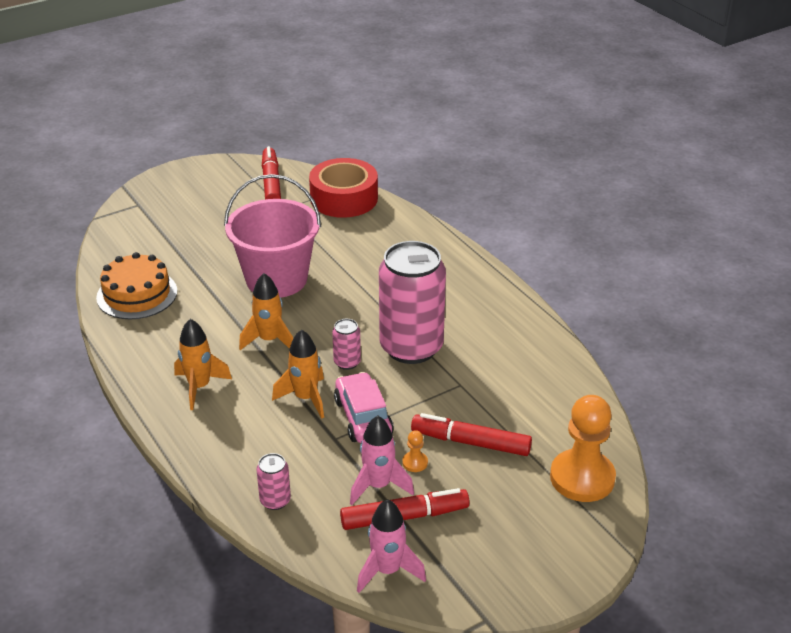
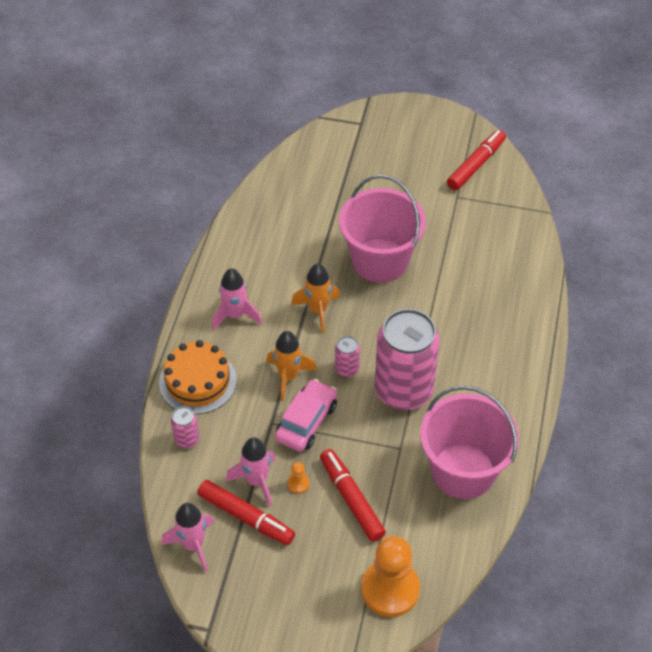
camera: 45 degrees right, 15 degrees up
orange cake [96,252,177,319] -> orange cake moved to [159,340,237,414]
orange rocket [174,319,232,410] -> pink rocket [212,268,262,331]
red tape [309,158,378,218] -> none
none -> pink bucket [420,385,519,499]

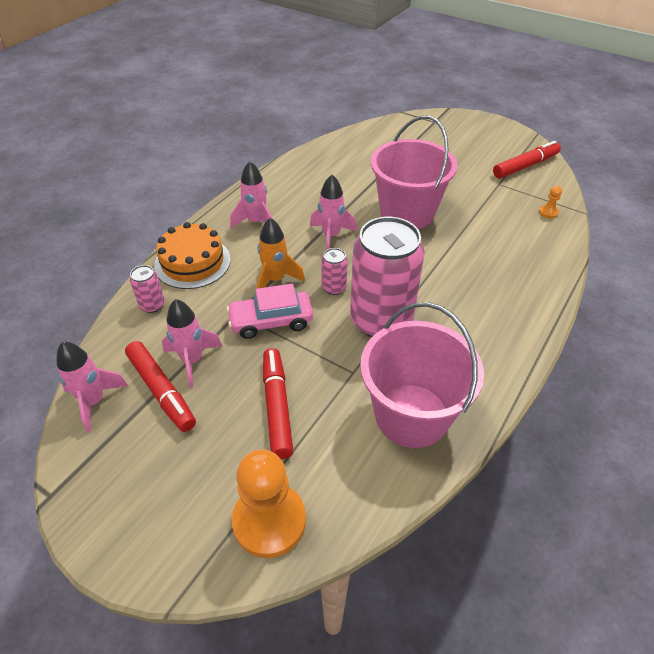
camera: 20 degrees right, 5 degrees down
pink car [275,379,337,451] -> pink car turned 150 degrees counterclockwise [226,284,313,339]
orange pawn [287,462,310,494] -> orange pawn moved to [539,186,562,218]
orange rocket [291,264,340,334] -> pink rocket [310,175,357,250]

